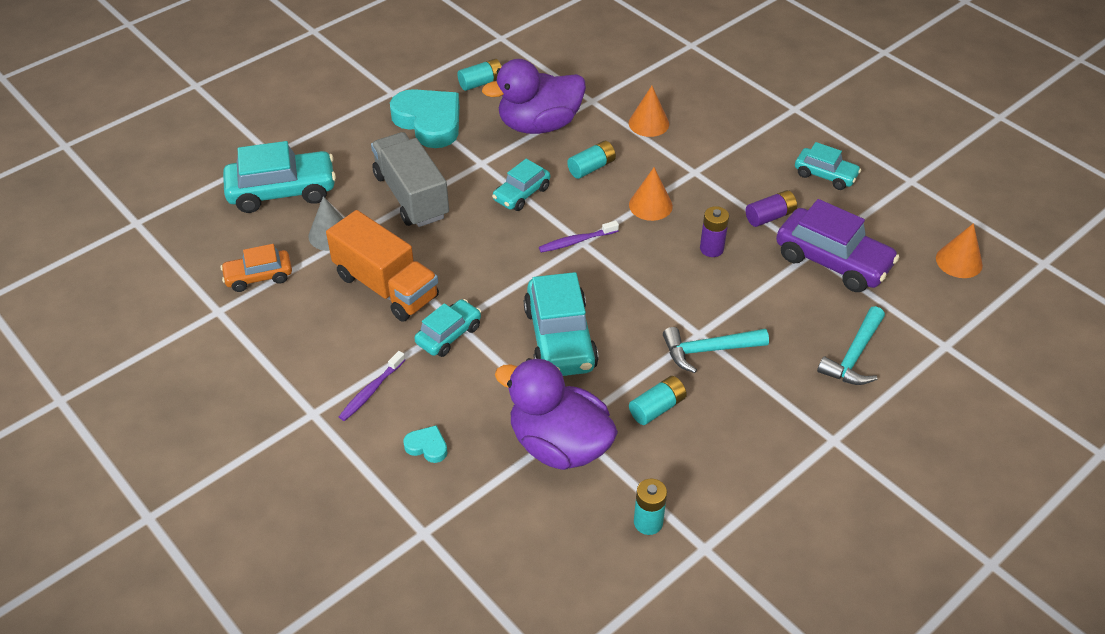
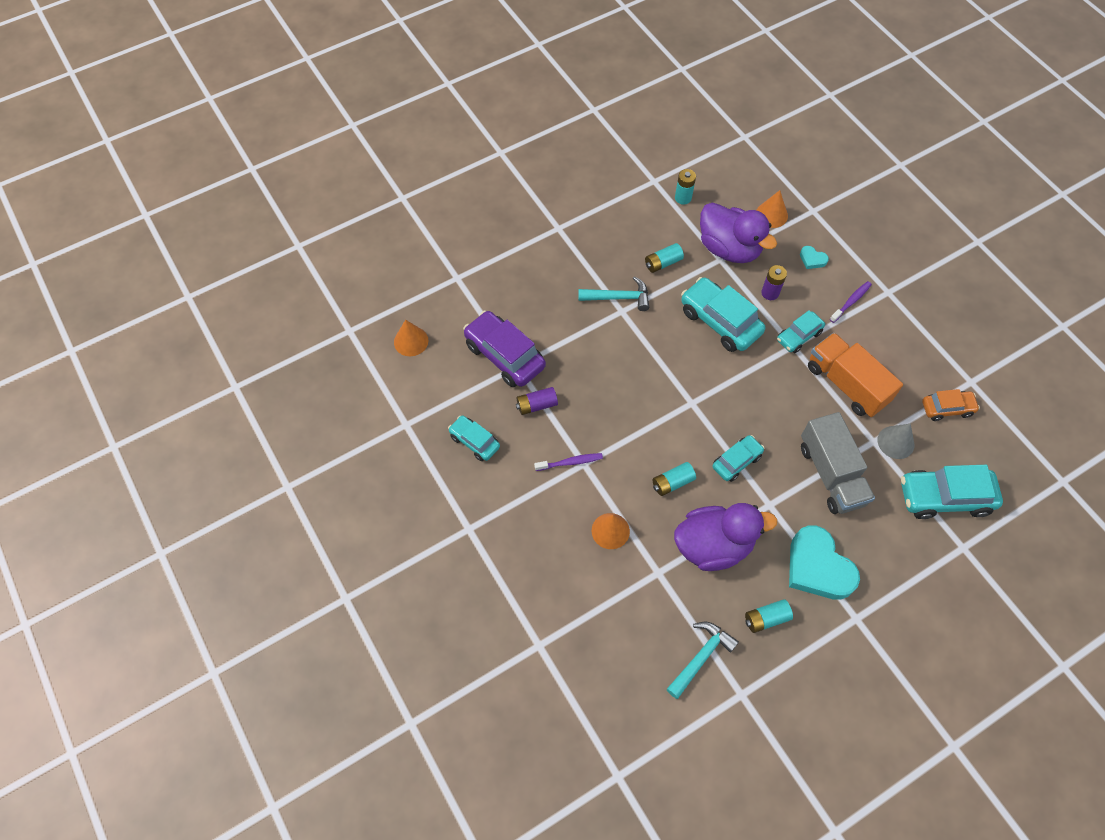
camera: 170 degrees left, 15 degrees up
turquoise car [524,272,599,376] -> turquoise car turned 45 degrees counterclockwise [681,277,765,352]
purple toothbrush [539,221,619,253] -> purple toothbrush moved to [534,453,603,471]
orange cone [629,167,673,221] -> orange cone moved to [756,190,788,228]
purple battery [700,206,729,257] -> purple battery moved to [761,265,787,300]
turquoise hammer [817,306,885,385] -> turquoise hammer moved to [667,622,739,699]

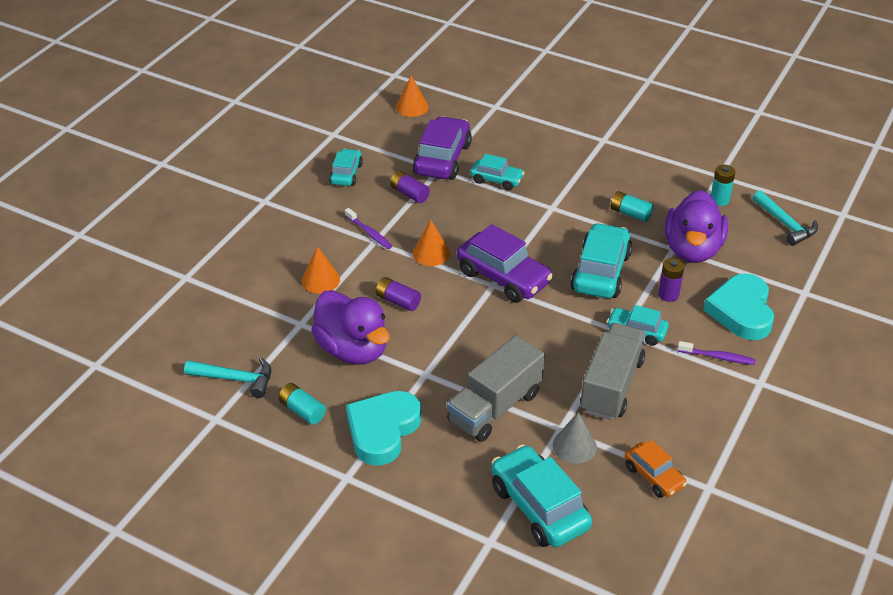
camera: 60 degrees right, 20 degrees down
turquoise hammer [578,276,650,311] -> turquoise hammer moved to [753,190,818,246]
turquoise battery [652,462,696,496] -> purple battery [376,277,421,311]
turquoise car [713,435,765,482] -> turquoise car moved to [470,154,525,190]
orange cone [756,190,788,228] -> orange cone moved to [413,220,450,266]
turquoise heart [800,246,829,269] -> turquoise heart [703,273,774,340], size x2.30
orange truck [808,333,903,417] -> grey truck [580,323,646,420]
none -> purple car [457,224,553,303]

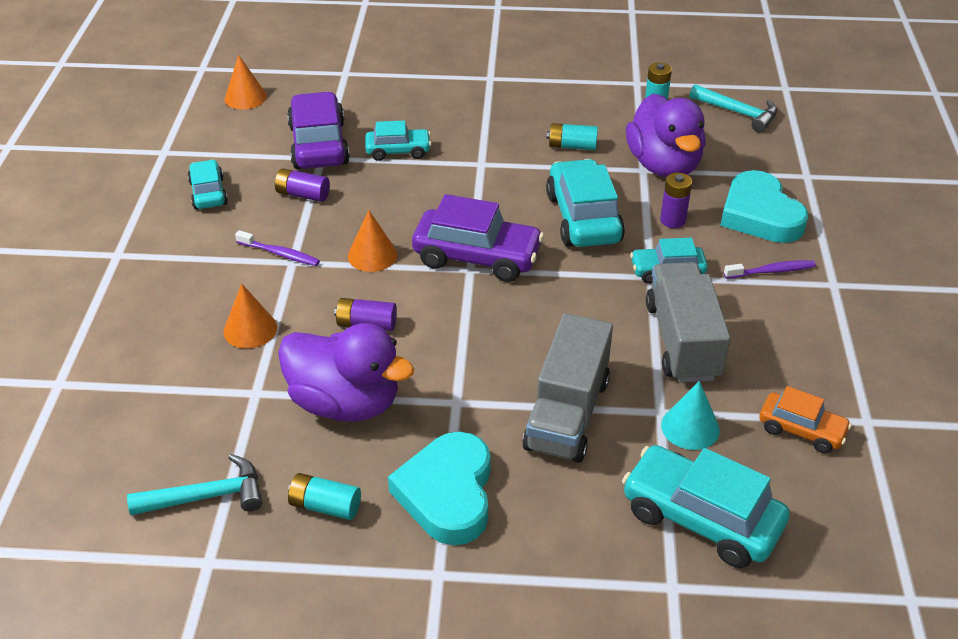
camera: 25 degrees left, 0 degrees up
grey cone [553,412,597,464] -> turquoise cone [661,381,720,450]

